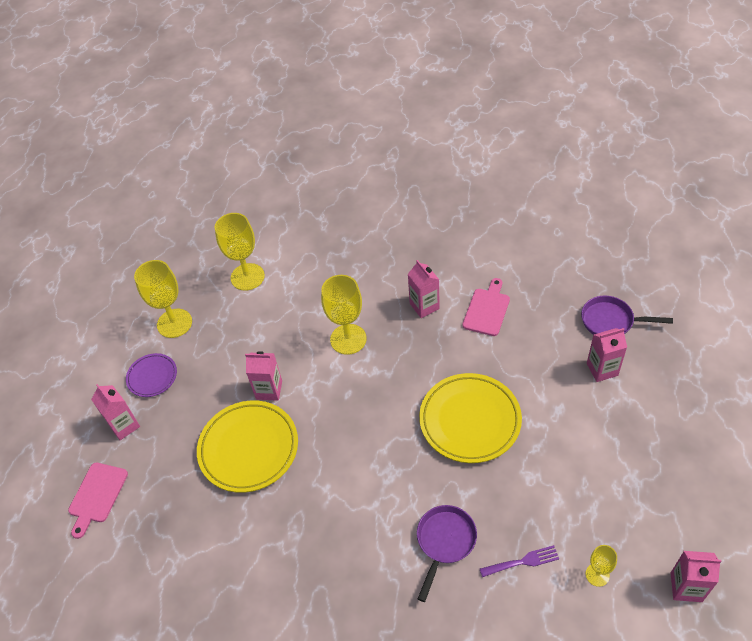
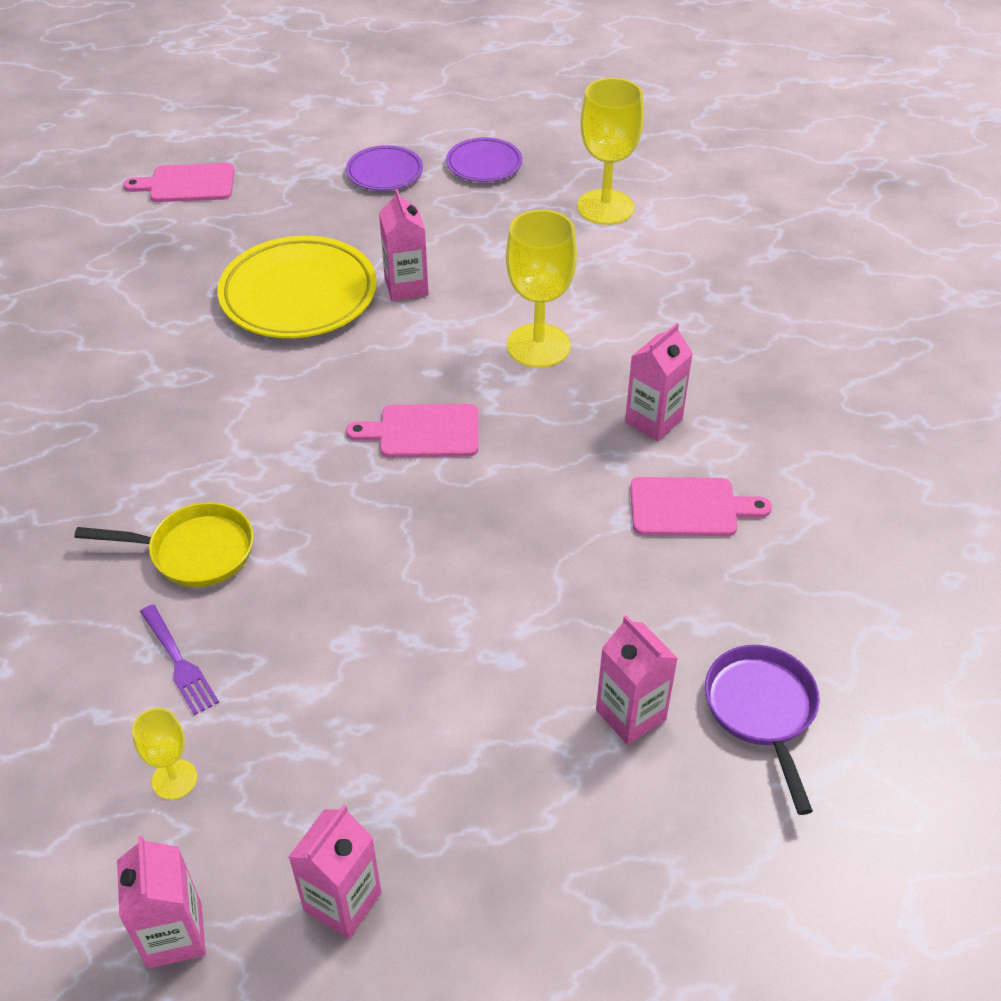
camera: 65 degrees right, 5 degrees down
pink carton [91,384,140,440] -> pink carton moved to [289,805,381,939]
yellow goblet [134,260,192,338] -> purple plate [446,137,522,182]
purple pan [417,505,477,602] -> yellow pan [74,502,254,587]
yellow plate [419,373,522,463] -> none
none -> pink cutting board [346,404,478,457]

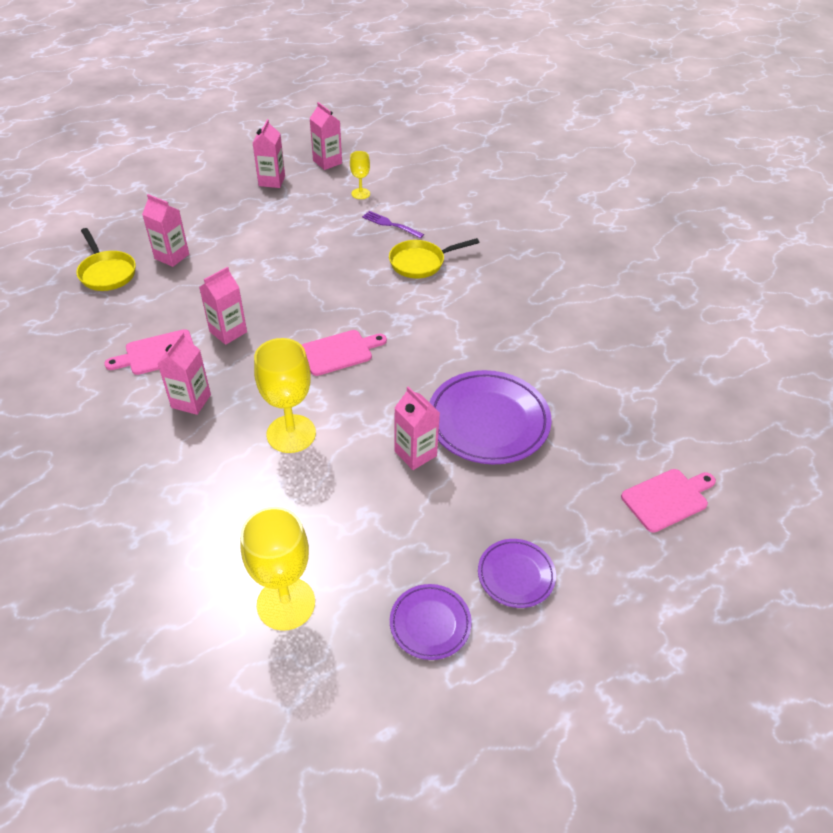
camera: 155 degrees right, 0 degrees up
yellow plate [217,236,377,338] -> purple plate [429,370,552,464]
purple pan [705,645,820,815] -> yellow pan [76,228,136,291]
none -> pink carton [199,267,247,345]

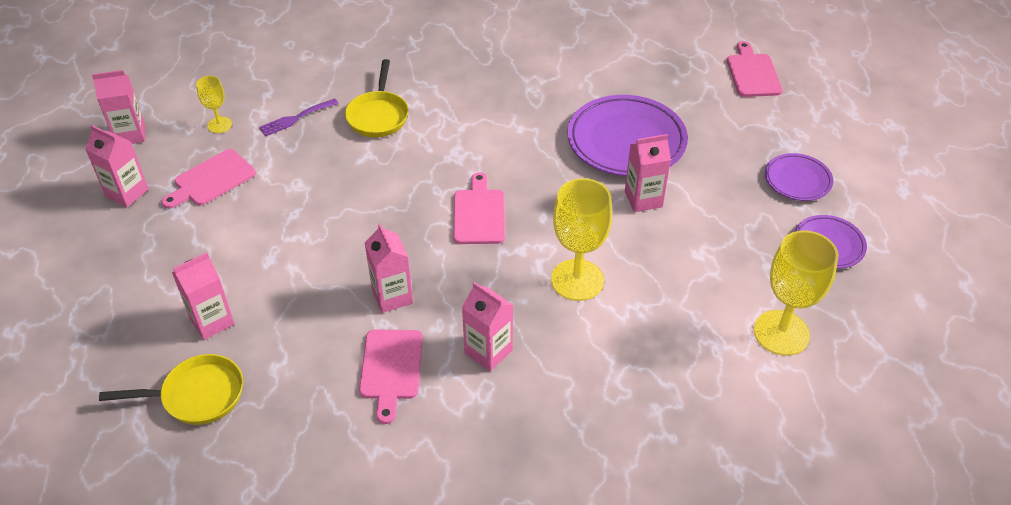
camera: 65 degrees left, 0 degrees up
none -> pink cutting board [162,149,256,209]

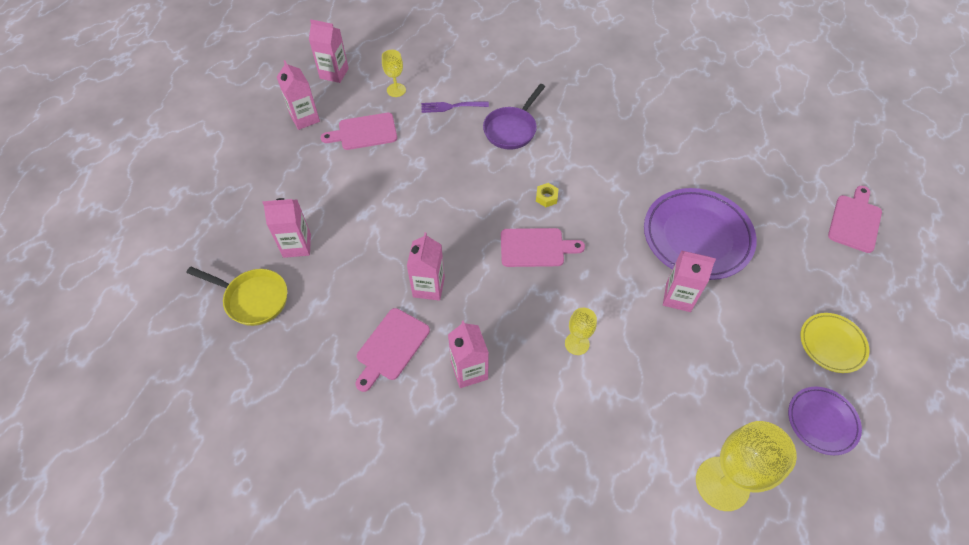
camera: 30 degrees right, 10 degrees up
yellow pan [345,59,408,137] -> purple pan [483,84,545,150]
pink cutting board [453,172,505,244] -> pink cutting board turned 60 degrees clockwise [501,228,585,267]
yellow goblet [551,178,612,301] -> yellow goblet [565,308,597,355], size x0.52
purple plate [765,153,833,201] -> yellow plate [800,313,869,373]
none -> yellow nut [536,183,558,207]

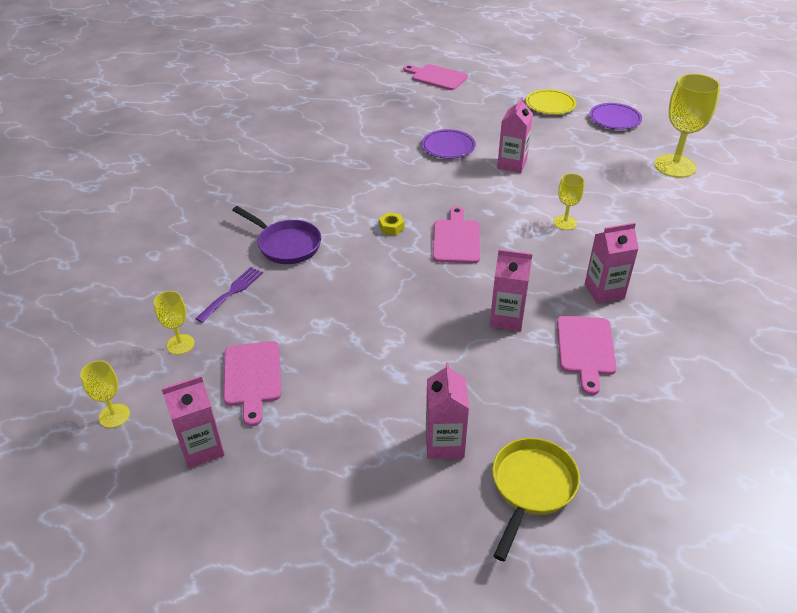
camera: 85 degrees left, 15 degrees down
pink carton [309,19,349,83] -> yellow goblet [80,360,130,428]
pink cutting board [355,308,430,392] -> pink cutting board turned 60 degrees clockwise [557,316,617,395]
purple fork [421,102,489,113] -> purple fork turned 150 degrees counterclockwise [196,267,263,323]
purple plate [644,188,757,280] -> purple plate [422,129,476,159], size x0.54

